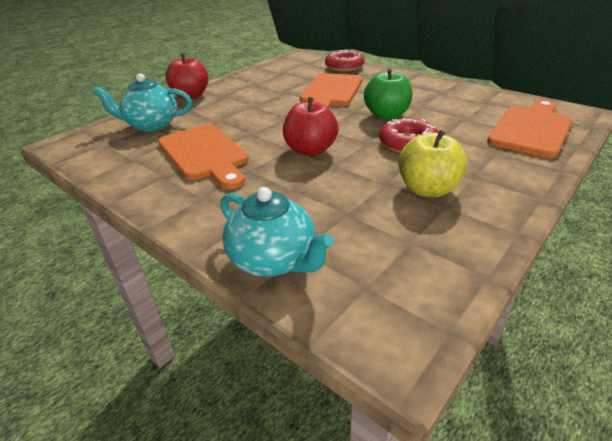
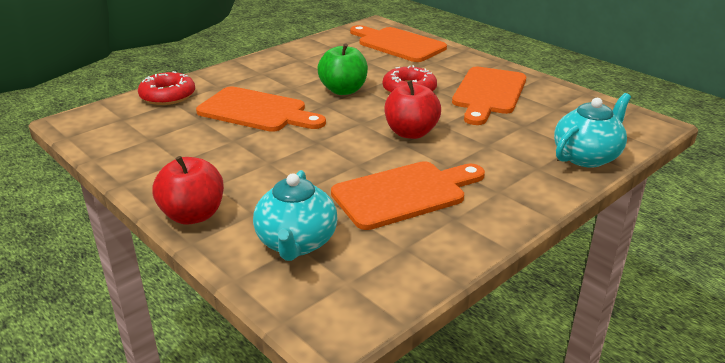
camera: 85 degrees left, 5 degrees down
yellow apple [398,130,467,197] -> orange cutting board [452,66,526,125]

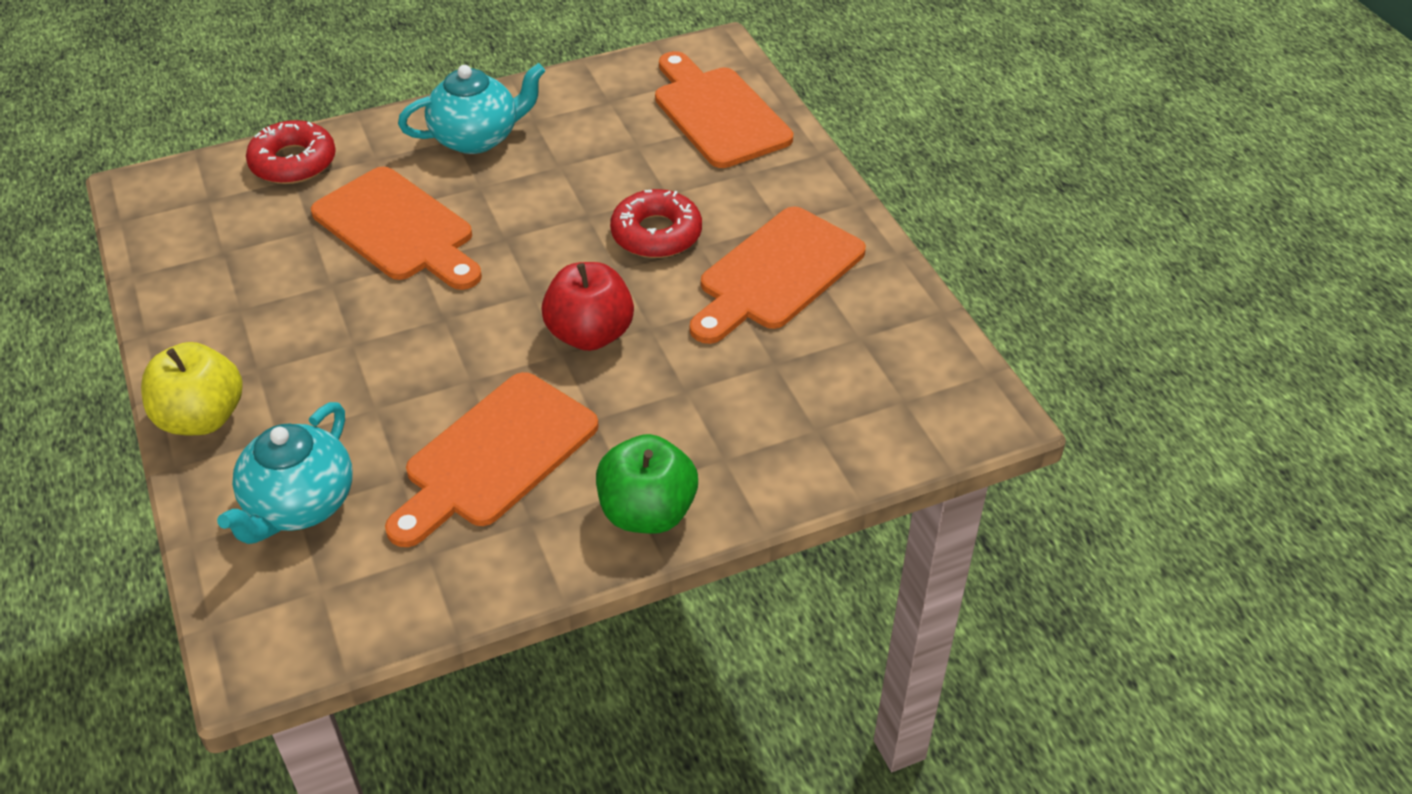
camera: 20 degrees right, 15 degrees up
red apple [152,156,224,225] -> yellow apple [141,342,243,435]
green apple [317,43,368,95] -> green apple moved to [596,434,698,534]
orange cutting board [331,161,485,230] -> orange cutting board turned 135 degrees clockwise [385,372,599,547]
turquoise teapot [554,93,631,168] -> turquoise teapot moved to [398,63,545,154]

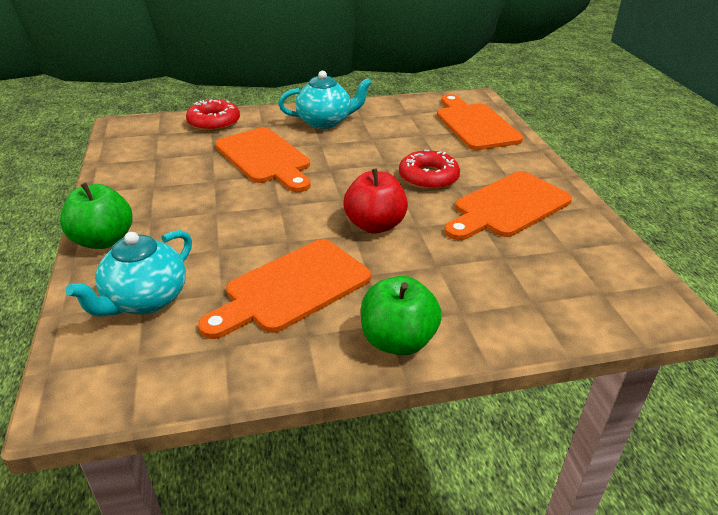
camera: 10 degrees right, 10 degrees down
yellow apple [141,342,243,435] -> green apple [60,182,133,249]

